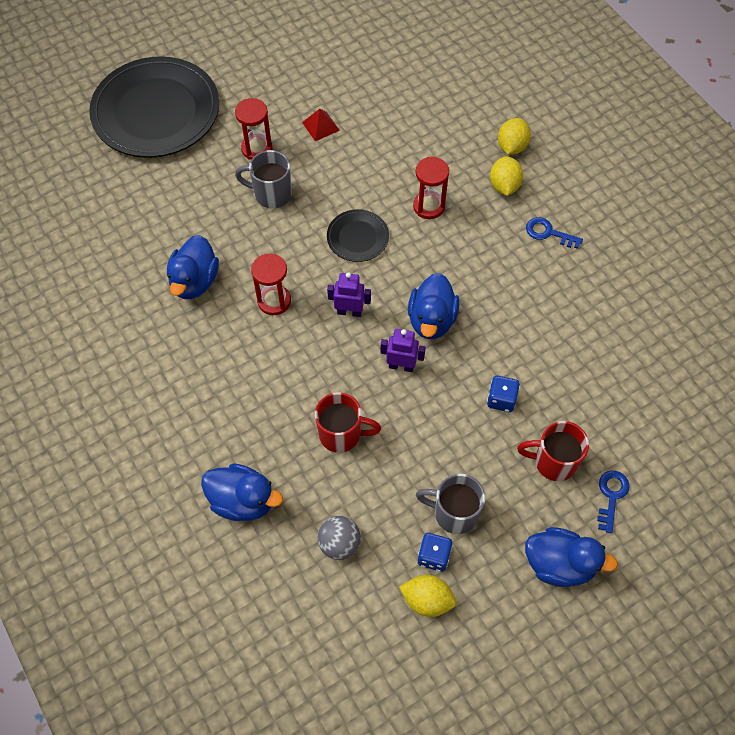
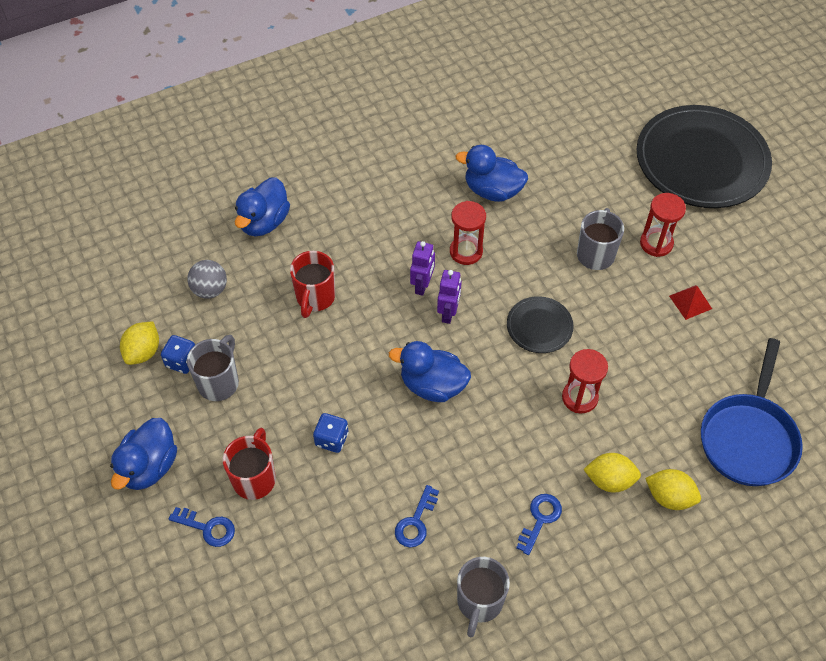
camera: 95 degrees right, 5 degrees down
purple robot [380,329,426,372] -> purple robot moved to [410,241,435,296]
none -> blue key [395,485,439,547]
none -> grey mug [457,557,510,637]
none -> blue pan [701,338,803,486]

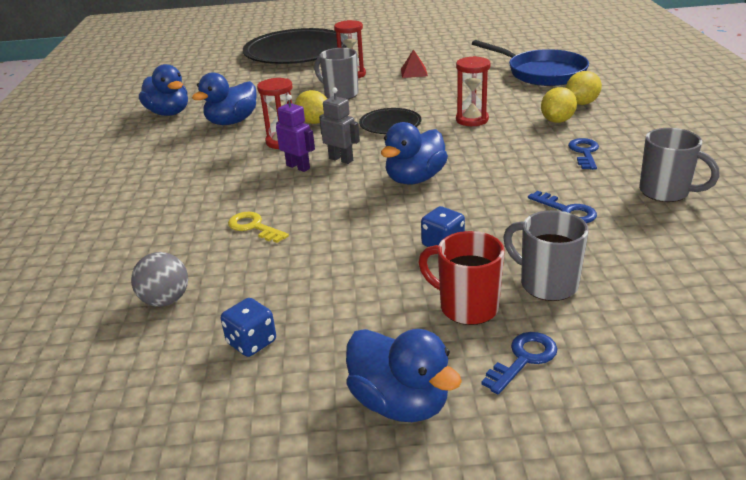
camera: 65 degrees left, 25 degrees down
yellow lemon [120,321,159,365] -> yellow lemon moved to [295,90,327,124]
grey mug [187,335,239,401] -> grey mug moved to [503,210,589,301]
blue duck [235,177,290,236] -> blue duck moved to [139,64,188,116]
red mug [290,251,335,318] -> yellow key [228,212,289,243]
purple robot [437,270,462,324] -> grey robot [319,87,360,164]
blue key [516,494,562,555] -> blue key turned 45 degrees clockwise [568,138,599,170]

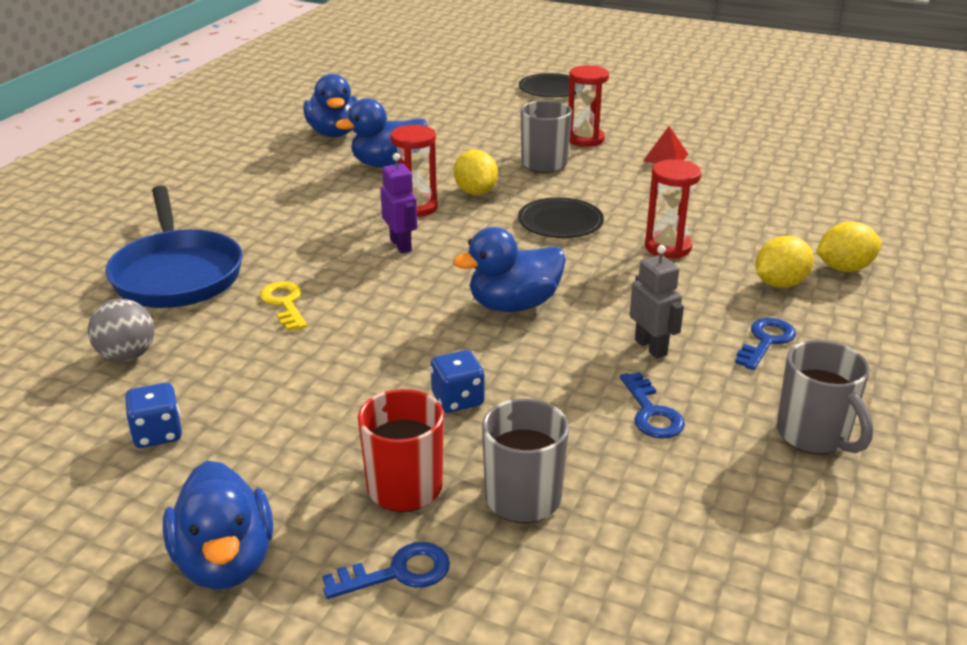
camera: 25 degrees right, 0 degrees up
black plate [243,28,346,64] -> black plate [519,73,577,97], size x0.45
grey robot [319,87,360,164] -> grey robot moved to [630,245,684,359]
blue pan [472,40,589,86] -> blue pan moved to [105,186,243,308]

